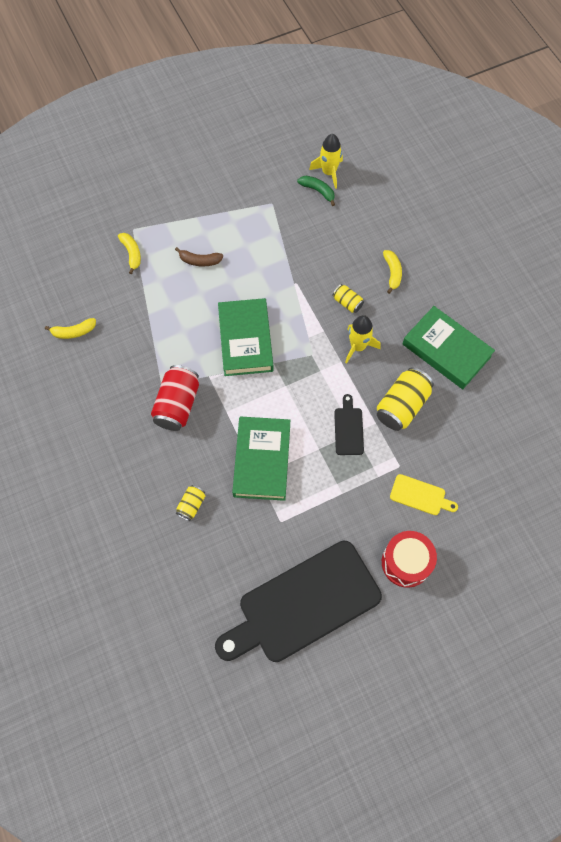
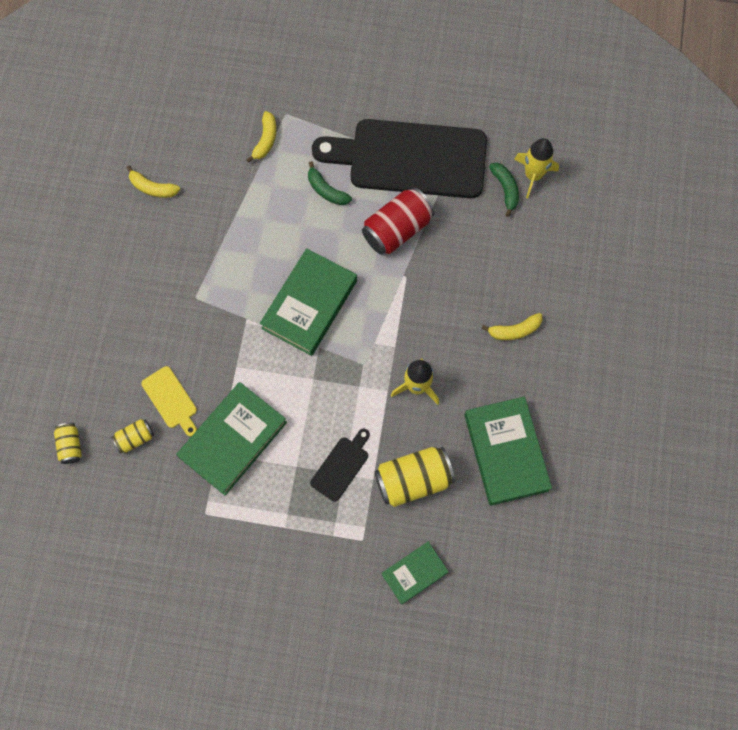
camera: 35 degrees right, 5 degrees up
red can [151,365,199,431] -> red can moved to [362,187,435,255]
brown banana [175,247,223,266] -> green banana [308,161,352,205]
black cutting board [215,541,382,662] -> black cutting board moved to [312,119,487,198]
yellow can [332,284,364,313] -> yellow can moved to [54,423,82,464]
red drum [382,531,437,588] -> none
yellow banana [383,250,402,294] -> yellow banana turned 45 degrees clockwise [482,313,543,340]
yellow cutting board [390,474,458,515] -> yellow cutting board moved to [141,366,197,437]
none -> green book [382,542,449,604]

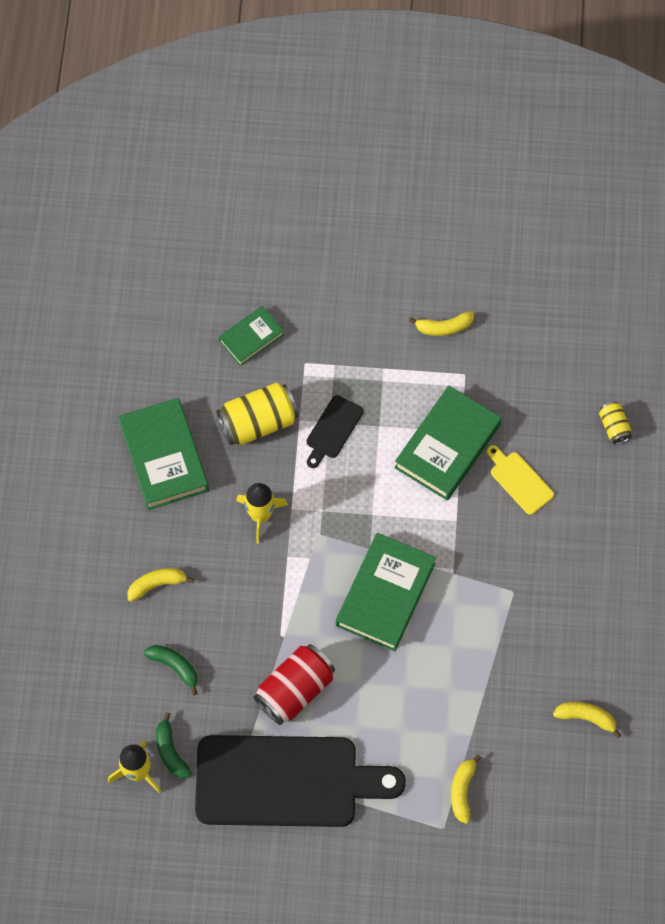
camera: 175 degrees right, 5 degrees down
yellow can [111,419,154,454] -> none
green banana [308,161,352,205] -> green banana moved to [144,645,198,695]
none -> yellow banana [409,311,474,336]

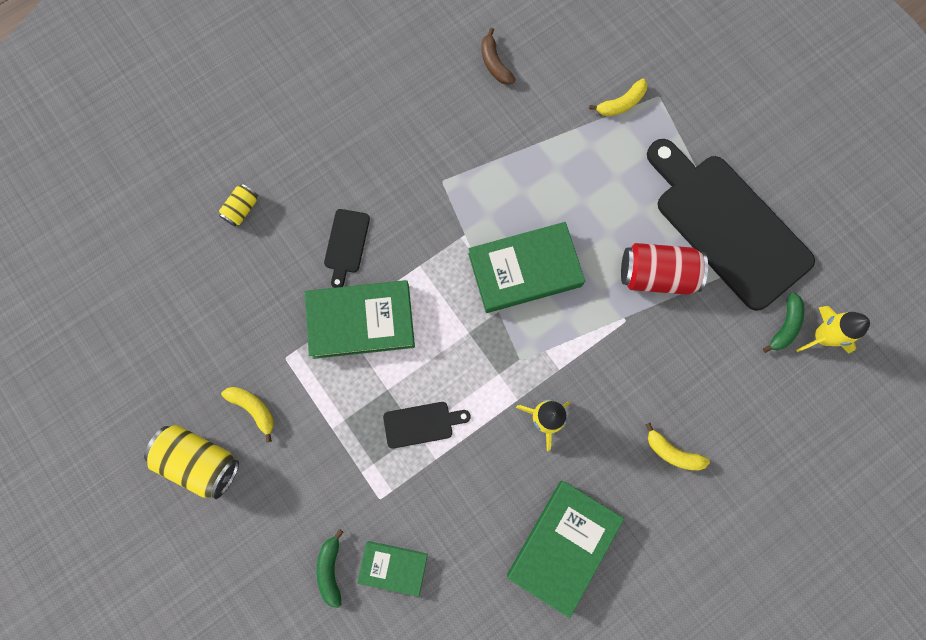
camera: 130 degrees left, 10 degrees up
green banana [144,645,198,695] -> green banana moved to [317,529,343,608]
yellow can [217,383,298,445] -> yellow can moved to [144,425,239,499]
yellow cutting board [487,445,554,515] -> black cutting board [324,209,370,288]
yellow banana [553,702,621,738] -> brown banana [482,28,516,85]

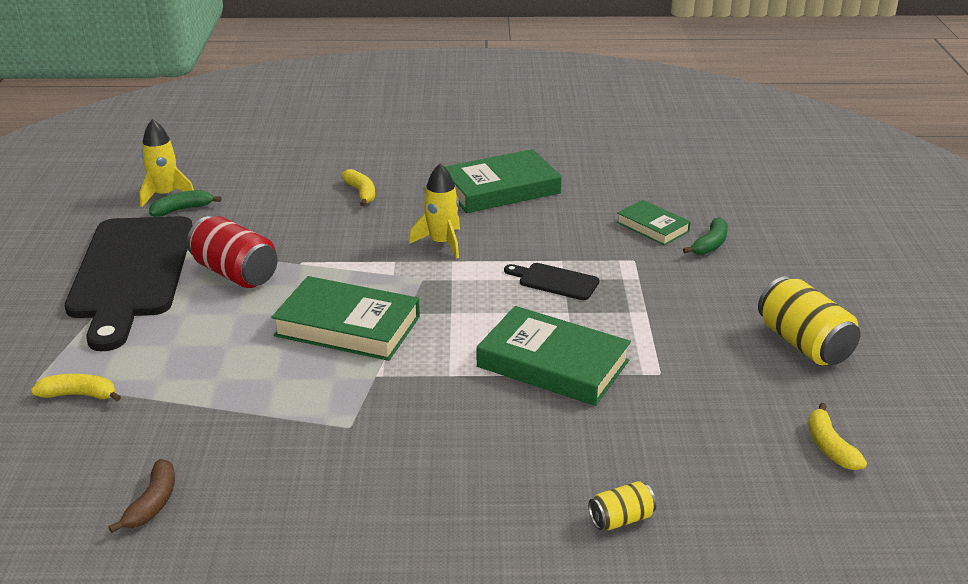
camera: 145 degrees left, 45 degrees down
yellow banana [221,387,274,442] -> yellow banana moved to [808,403,867,470]
black cutting board [324,209,370,288] -> none

